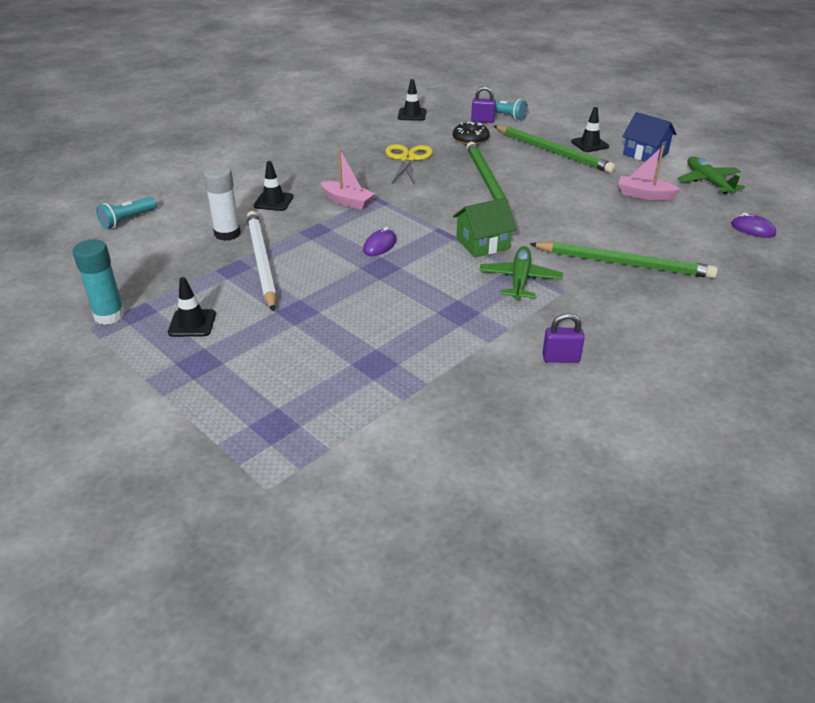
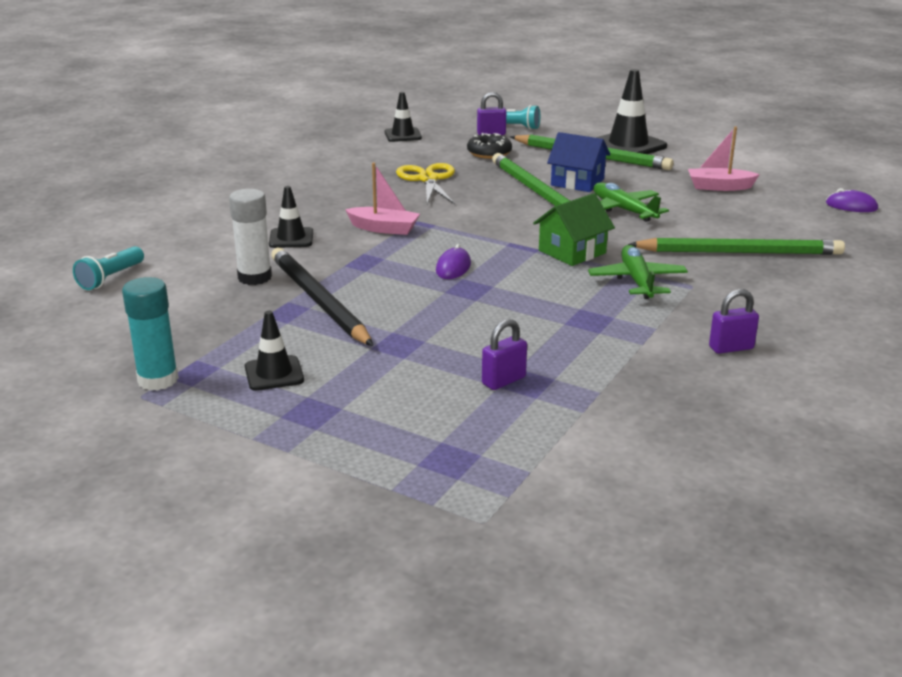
camera: 15 degrees left, 10 degrees down
white pencil [247,211,277,312] -> black pencil [271,248,373,346]
black traffic cone [571,107,609,152] -> black traffic cone [596,69,667,154], size x1.69
blue house [622,112,676,162] -> blue house moved to [547,132,610,192]
green plane [678,157,745,194] -> green plane moved to [593,182,669,222]
none -> purple padlock [482,319,527,390]

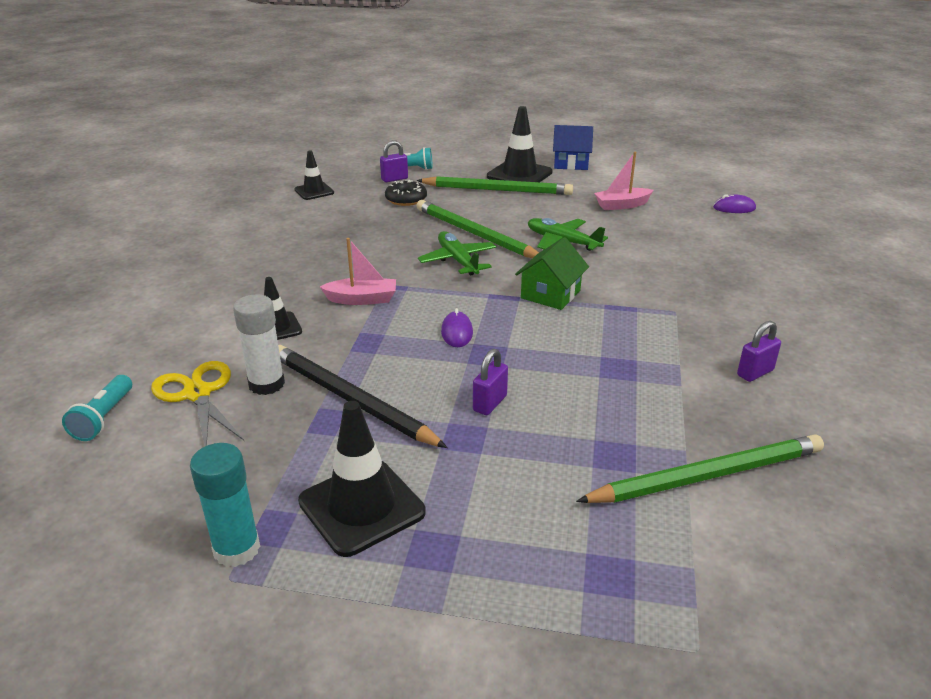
camera: 20 degrees left, 5 degrees up
black traffic cone [245,311,304,391] -> black traffic cone [298,401,426,557], size x1.69
yellow scissors [396,163,455,204] -> yellow scissors moved to [151,361,244,446]
purple padlock [482,319,527,390] -> purple padlock moved to [473,349,508,415]
blue house [547,132,610,192] -> blue house moved to [553,125,593,170]
green plane [588,245,688,299] -> green plane moved to [418,231,496,276]
green pencil [628,238,845,255] -> green pencil moved to [576,434,824,503]

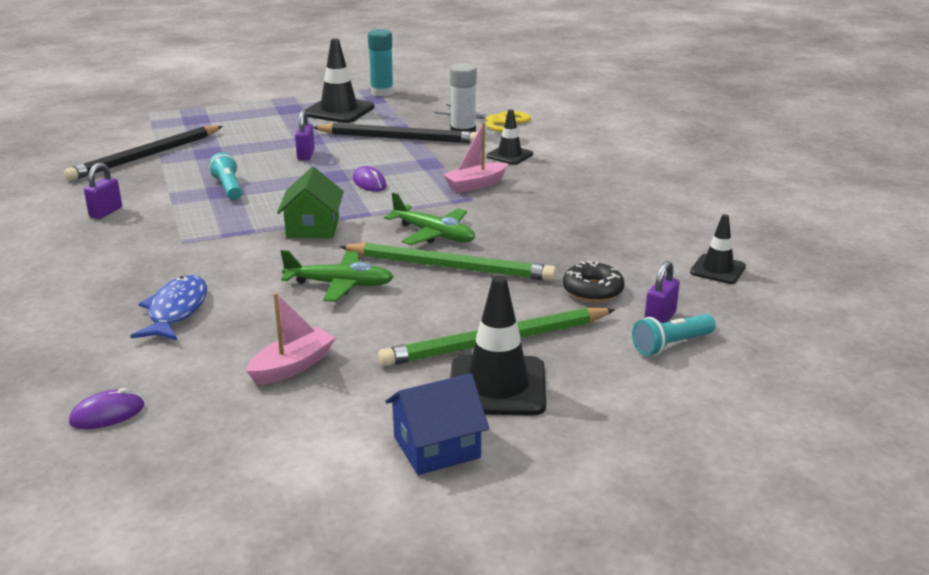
camera: 150 degrees right, 5 degrees down
turquoise flashlight [62,375,132,441] -> turquoise flashlight moved to [209,152,242,200]
green pencil [576,434,824,503] -> black pencil [64,126,223,181]
none -> blue fish [130,275,207,341]

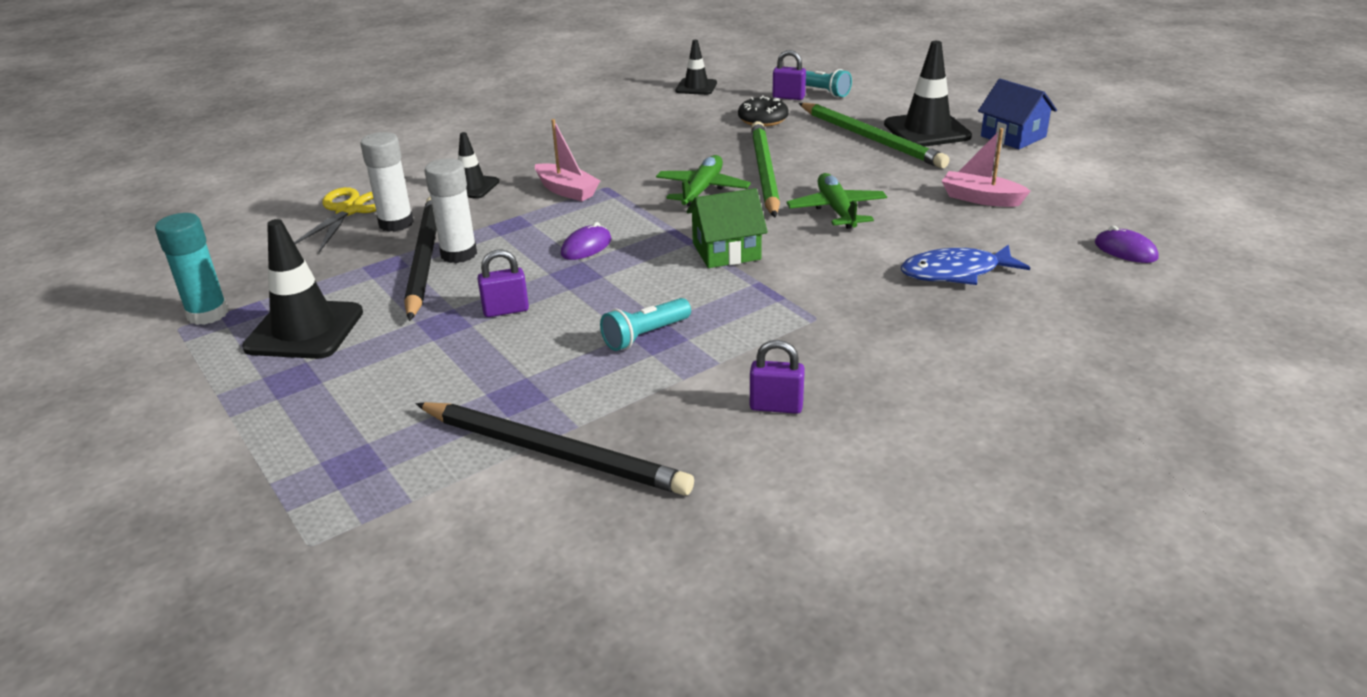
camera: 105 degrees left, 5 degrees up
none -> white glue stick [425,158,477,263]

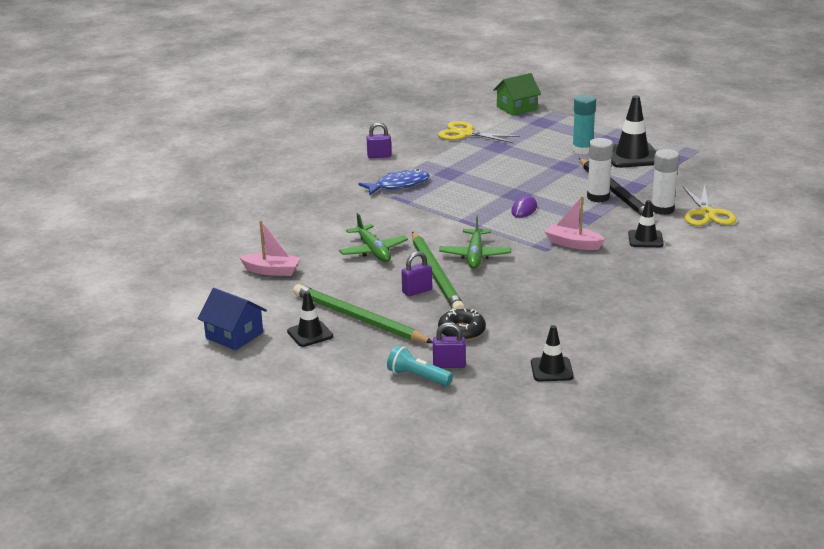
camera: 165 degrees right, 5 degrees down
turquoise glue stick [155,213,228,325] -> turquoise glue stick moved to [572,95,596,155]
black pencil [416,402,694,496] -> yellow scissors [438,121,520,143]
purple padlock [477,250,529,317] -> purple padlock moved to [401,251,432,297]
turquoise flashlight [600,298,691,351] -> none
green house [686,188,768,268] -> green house moved to [493,73,541,116]
black traffic cone [884,41,972,147] -> black traffic cone [287,291,333,347], size x0.59
blue fish [901,244,1030,285] -> blue fish moved to [358,169,430,195]
purple mouse [1095,226,1159,263] -> none

